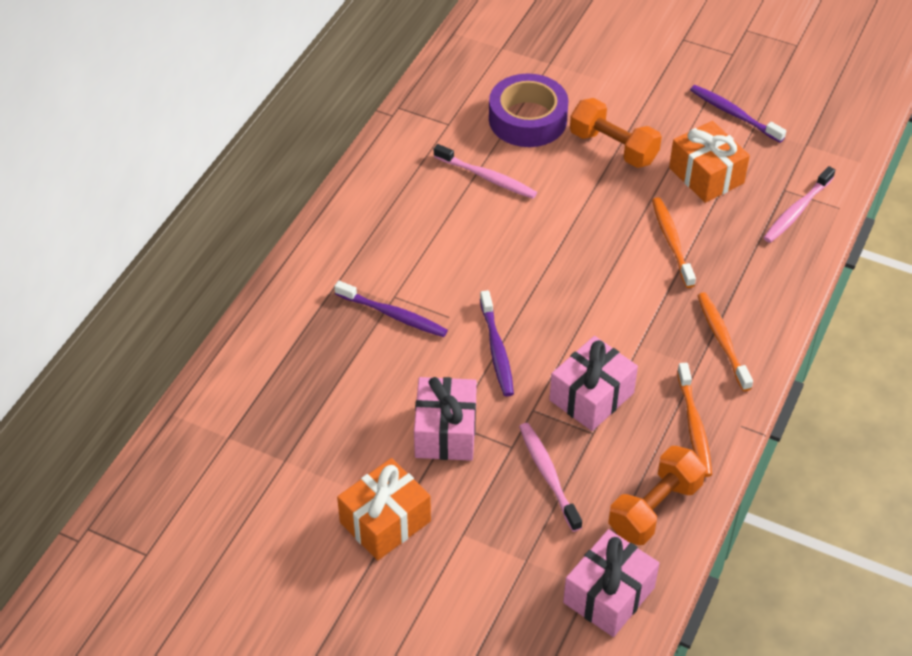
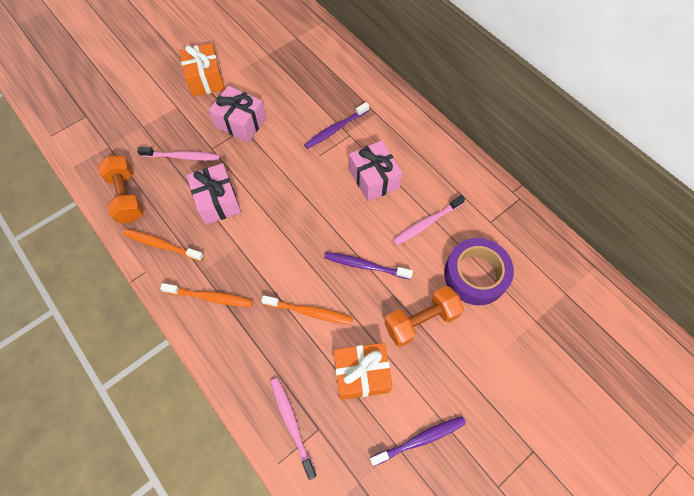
camera: 115 degrees right, 15 degrees up
purple toothbrush [480,290,514,396] -> purple toothbrush moved to [324,252,413,279]
pink gift [563,529,659,637] -> pink gift moved to [349,140,402,202]

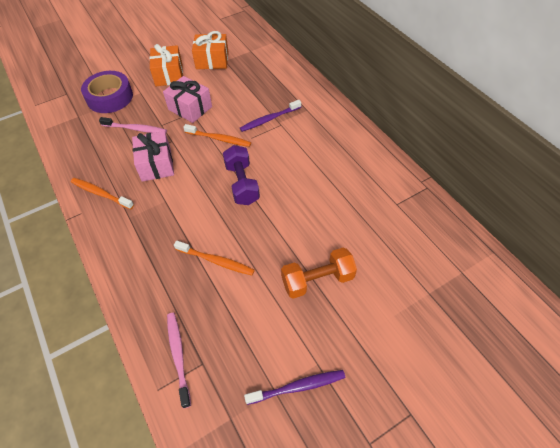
camera: 10 degrees right, 10 degrees down
orange dumbbell [98,156,144,223] -> none
orange toothbrush [160,283,253,307] -> orange toothbrush moved to [183,124,251,147]
purple toothbrush [324,252,413,279] -> none
orange gift [334,343,393,400] -> orange gift moved to [192,31,229,69]
pink gift [349,140,402,202] -> none
pink toothbrush [393,195,465,246] -> none
purple tape [444,238,514,305] -> purple tape moved to [81,71,133,113]
none -> purple dumbbell [223,145,260,205]

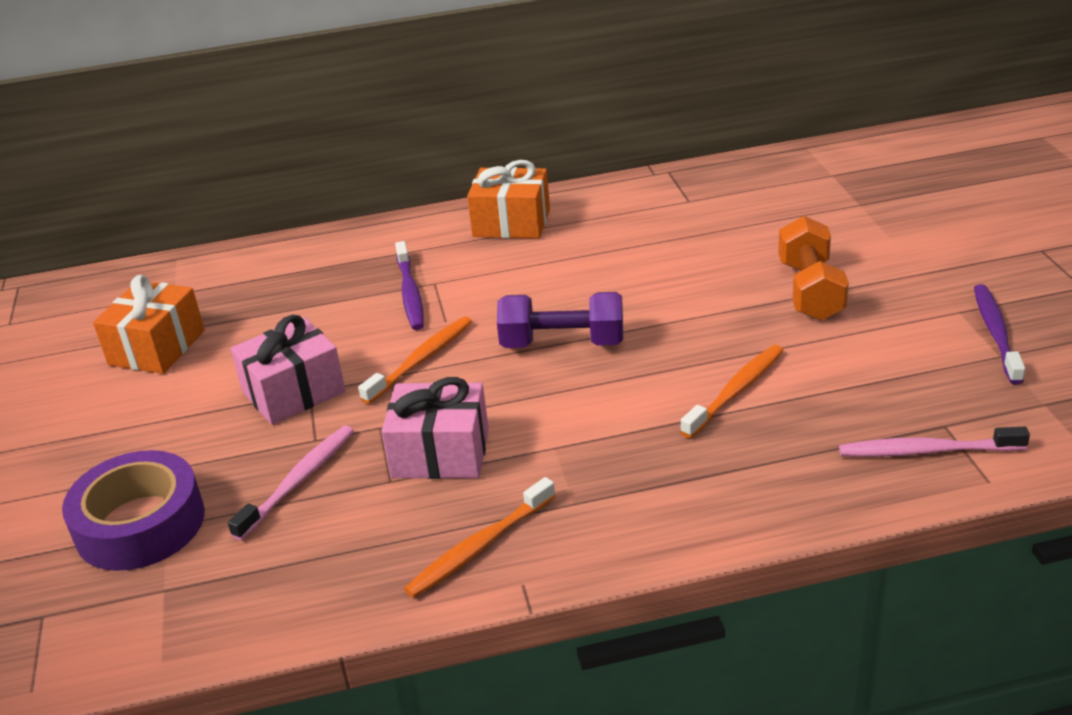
camera: 70 degrees left, 20 degrees down
orange gift [150,44,183,86] -> orange gift moved to [467,160,550,239]

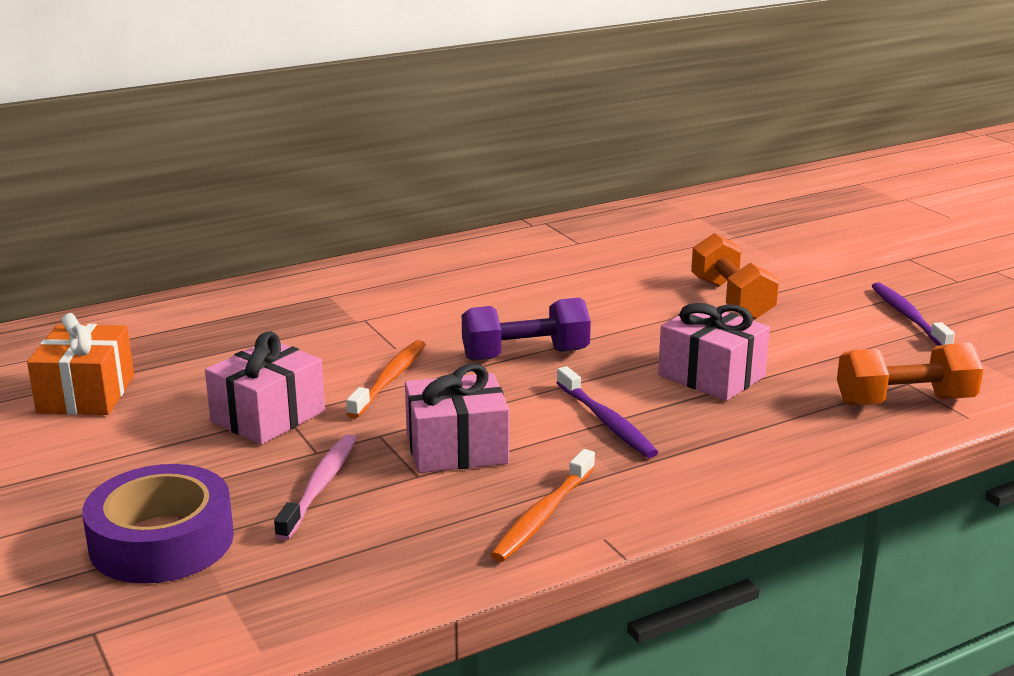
camera: 20 degrees left, 10 degrees down
purple toothbrush [395,241,424,330] -> purple toothbrush moved to [556,366,658,458]
orange gift [467,160,550,239] -> none
orange toothbrush [680,345,784,438] -> pink gift [658,303,770,401]
pink toothbrush [839,427,1030,457] -> orange dumbbell [837,343,983,406]

